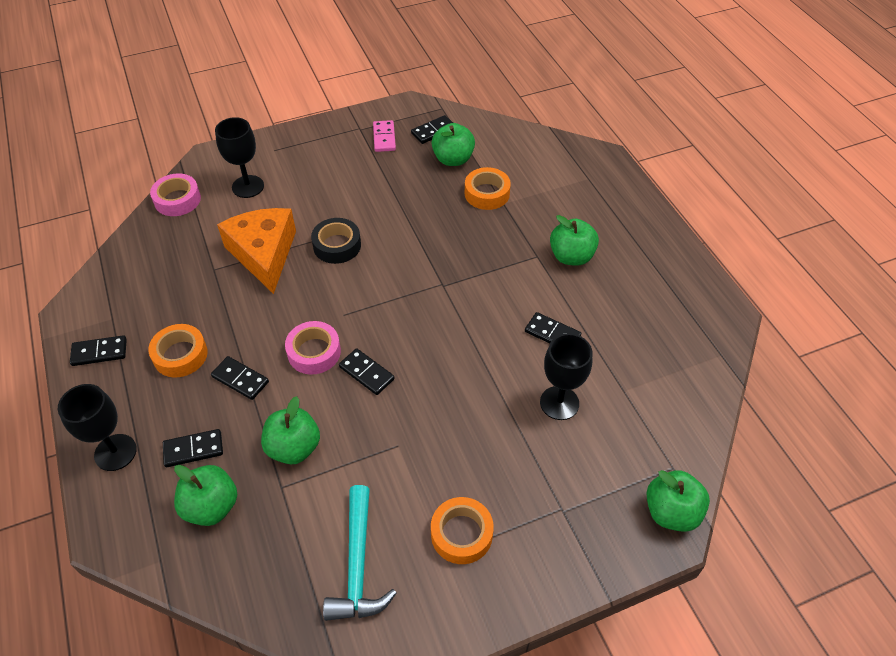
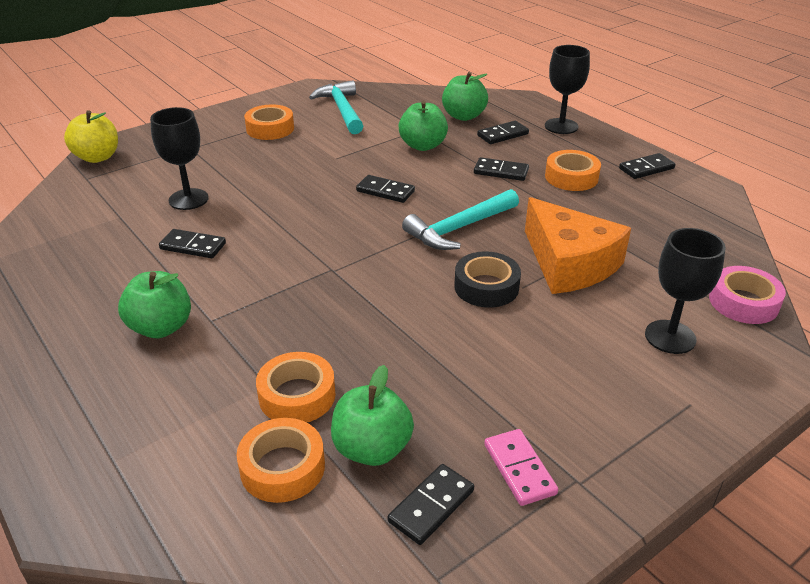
camera: 165 degrees right, 15 degrees down
pink tape [285,321,341,374] -> none
green apple [646,470,710,532] -> yellow apple [64,110,118,163]
none -> orange tape [237,418,325,503]
none -> turquoise hammer [402,189,519,250]

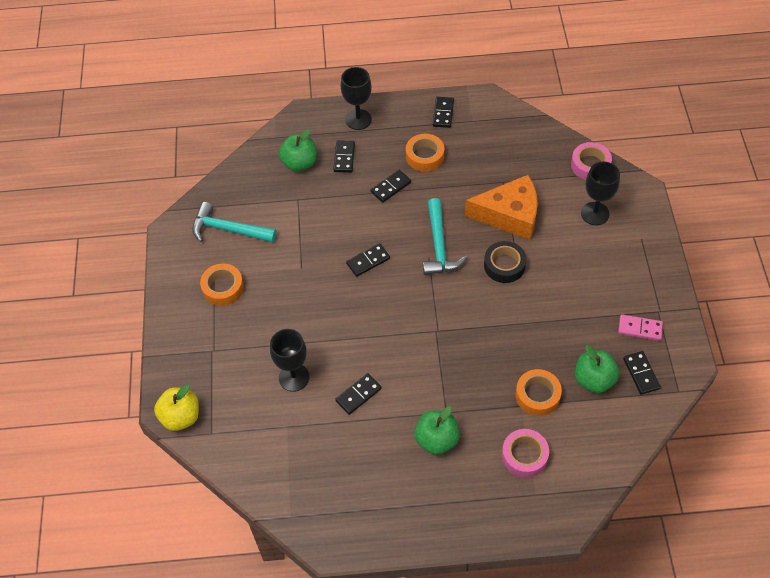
camera: 55 degrees left, 20 degrees up
orange tape [237,418,325,503] -> none
green apple [399,100,448,151] -> none
none -> pink tape [502,429,549,478]

